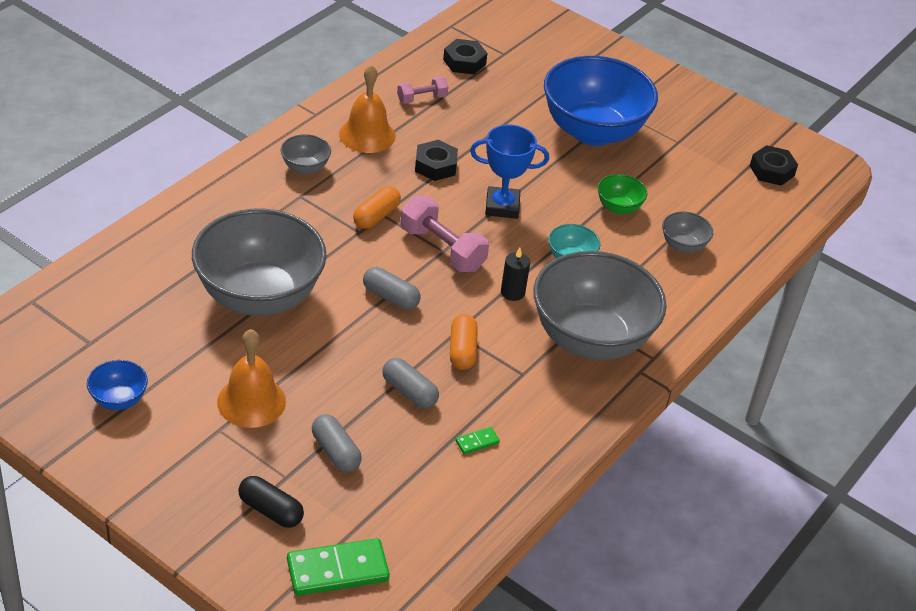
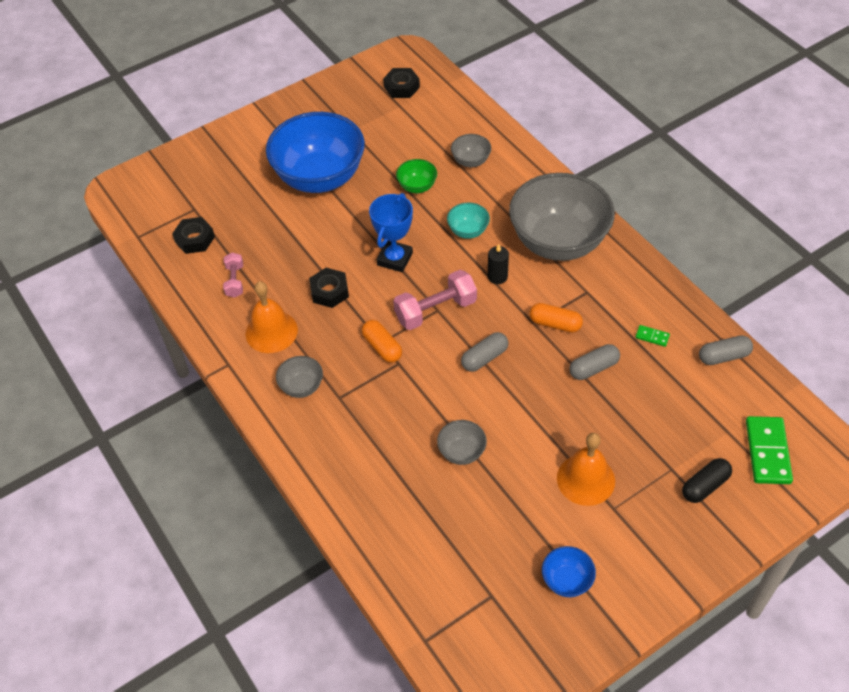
camera: 65 degrees left, 10 degrees up
grey bowl [192,209,327,316] -> grey bowl [437,420,487,465], size x0.42
grey capsule [312,414,362,472] -> grey capsule moved to [699,335,753,365]
green domino [455,427,500,454] -> green domino turned 60 degrees counterclockwise [635,325,670,347]

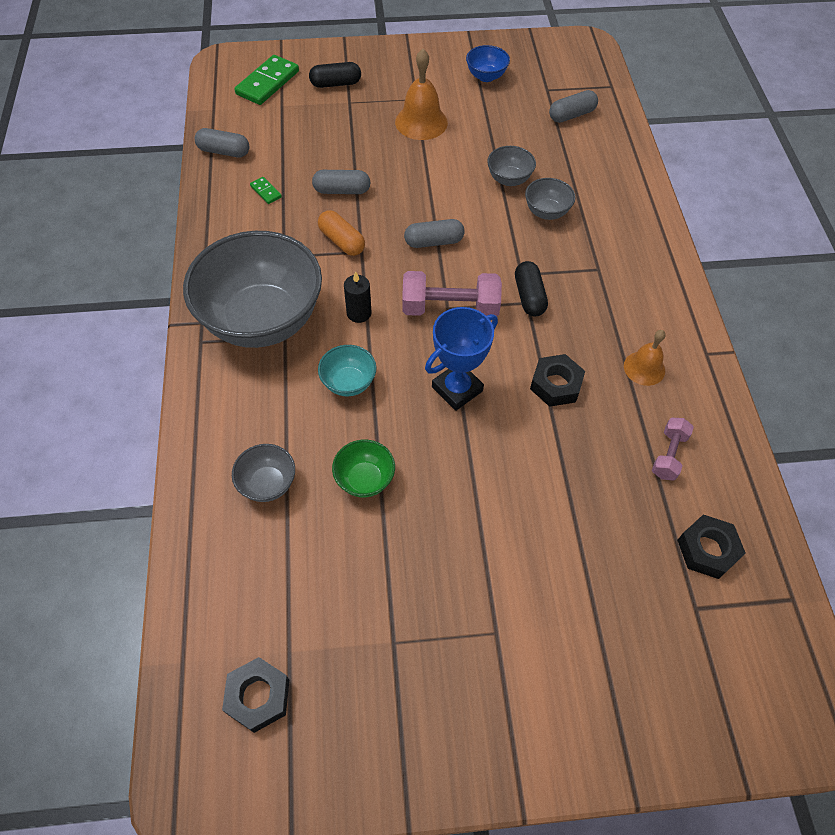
camera: 155 degrees left, 5 degrees up
orange bell [246,281,298,353] -> orange bell [624,330,666,386], size x0.63
blue bowl [266,112,365,193] -> none
grey bowl [276,356,323,398] -> grey bowl moved to [525,178,575,220]
orange capsule [362,320,402,363] -> black capsule [515,261,548,316]
none -> grey capsule [549,90,598,123]

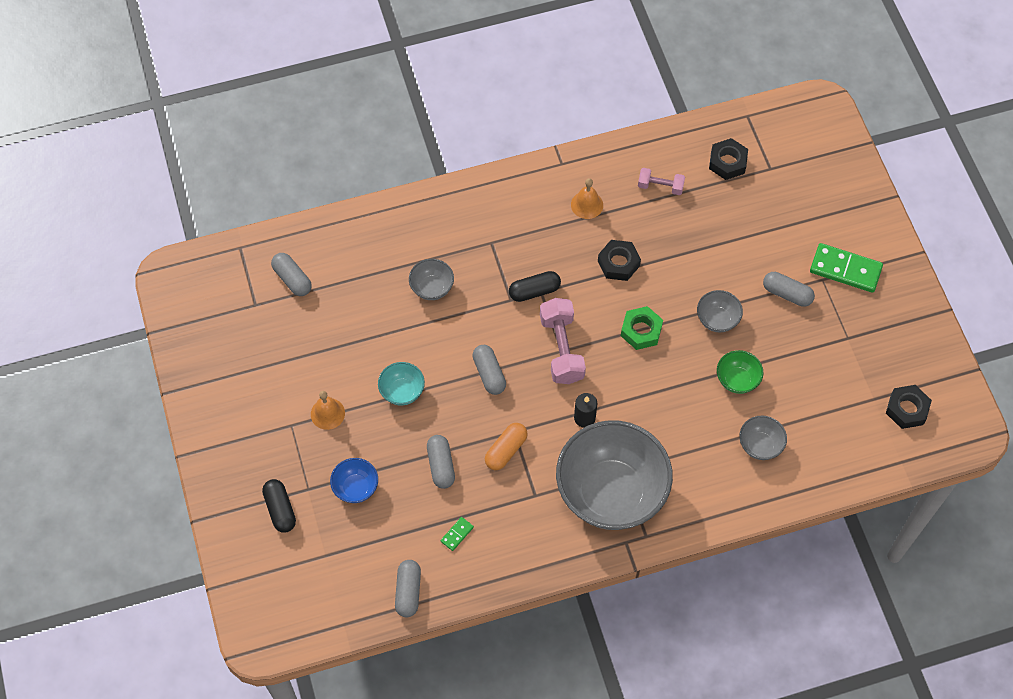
camera: 100 degrees left, 5 degrees up
green domino [234,55,299,105] -> green domino moved to [810,243,883,293]
turquoise bowl [318,345,376,396] -> turquoise bowl moved to [378,362,425,406]
orange bell [395,49,448,140] -> orange bell [311,391,345,430], size x0.63
blue trophy [425,307,498,411] -> green nut [621,306,663,350]
blue bowl [466,45,510,82] -> blue bowl moved to [330,458,378,503]
grey bowl [487,146,536,186] -> grey bowl moved to [697,290,743,332]
none -> grey capsule [763,272,815,307]

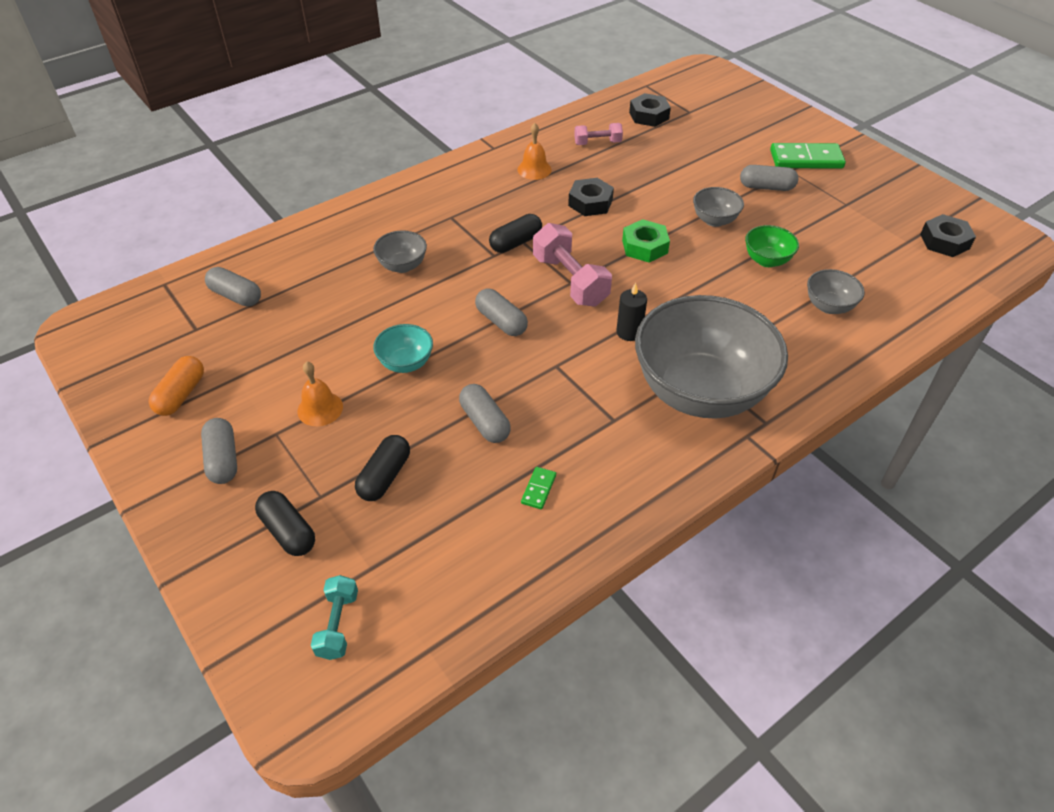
camera: 20 degrees left, 15 degrees down
blue bowl [330,458,378,503] -> black capsule [355,435,410,501]
grey capsule [395,560,421,617] -> grey capsule moved to [201,418,237,484]
orange capsule [485,423,528,470] -> orange capsule moved to [149,356,204,416]
none -> turquoise dumbbell [311,575,358,660]

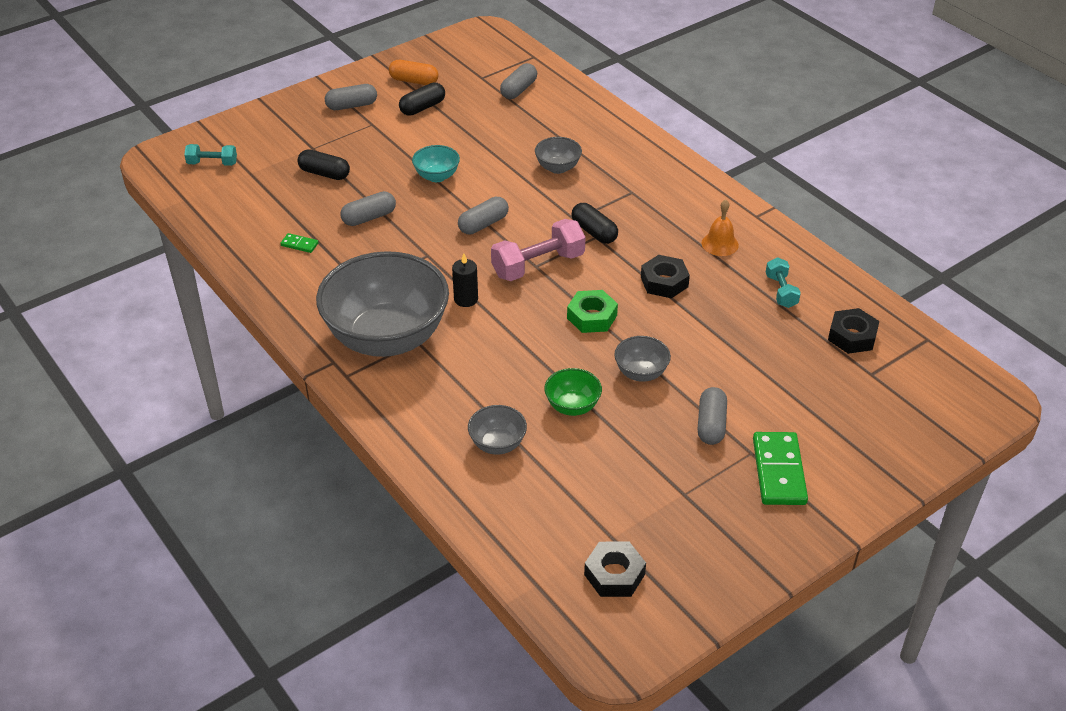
camera: 90 degrees right, 5 degrees down
black capsule [255,491,315,556] -> black capsule moved to [399,82,445,116]
orange bell [297,362,343,426] -> none
pink dumbbell [574,123,623,145] -> turquoise dumbbell [766,257,801,308]

